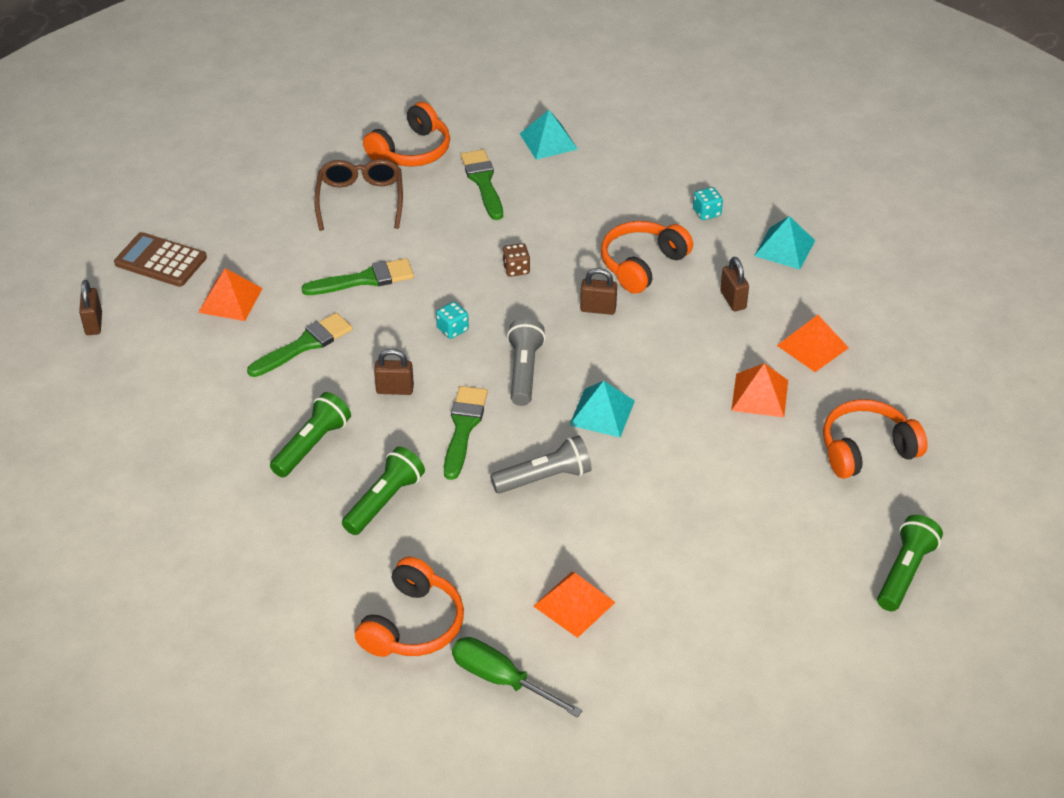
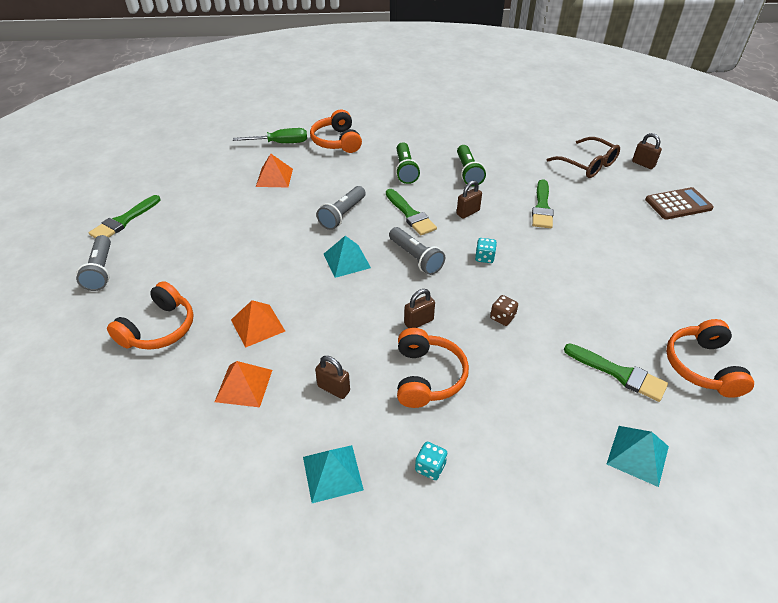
camera: 140 degrees right, 0 degrees up
orange pyramid [198,268,263,321] -> none
green brush [301,258,414,295] -> green brush moved to [89,195,161,238]
brown glasses [314,159,403,231] -> brown glasses moved to [546,137,620,178]
green flashlight [877,515,943,611] -> grey flashlight [76,235,111,291]

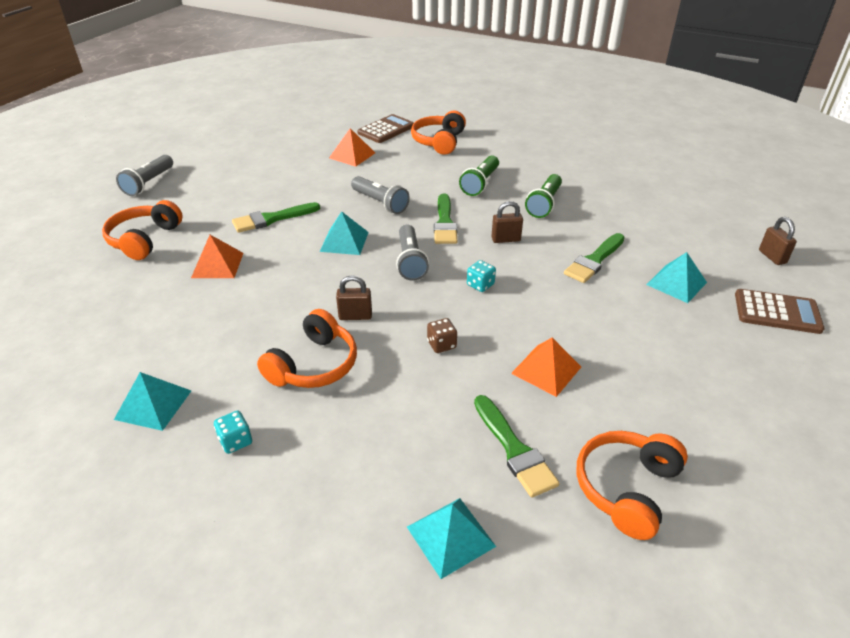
camera: 30 degrees right, 5 degrees down
green brush [89,195,161,238] -> green brush moved to [232,202,320,233]
orange headphones [107,281,194,350] -> orange headphones turned 135 degrees clockwise [102,200,183,260]
orange pyramid [215,361,272,407] -> orange pyramid moved to [511,338,581,397]
green screwdriver [233,128,307,143] -> brown calculator [357,114,414,143]
brown padlock [315,356,350,399] -> none
grey flashlight [316,186,366,230] -> grey flashlight turned 105 degrees counterclockwise [351,176,410,214]
brown glasses [546,137,620,178] -> none
none -> turquoise pyramid [646,252,707,303]

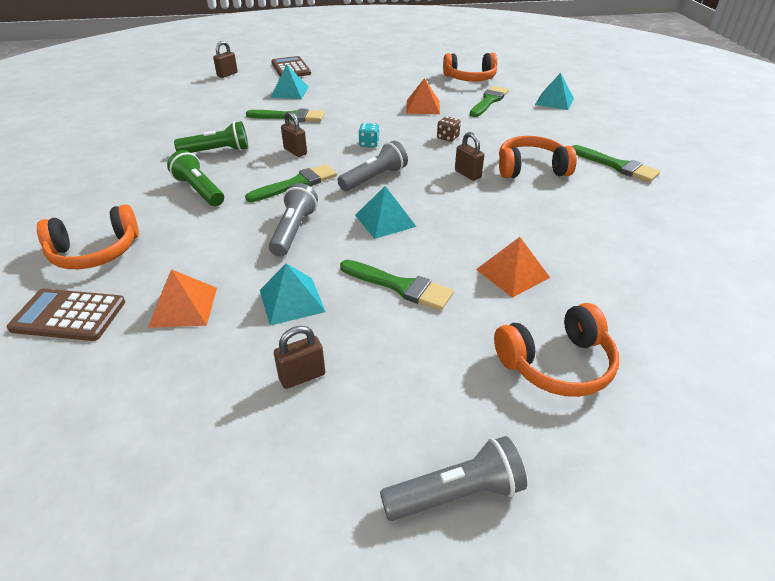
camera: 125 degrees left, 0 degrees up
turquoise pyramid [114,372,191,431] -> turquoise pyramid moved to [260,263,326,326]
turquoise dice [214,411,252,454] -> green brush [572,145,660,182]
green flashlight [459,155,499,196] -> green flashlight turned 120 degrees counterclockwise [167,150,224,206]
none -> brown padlock [274,326,325,389]

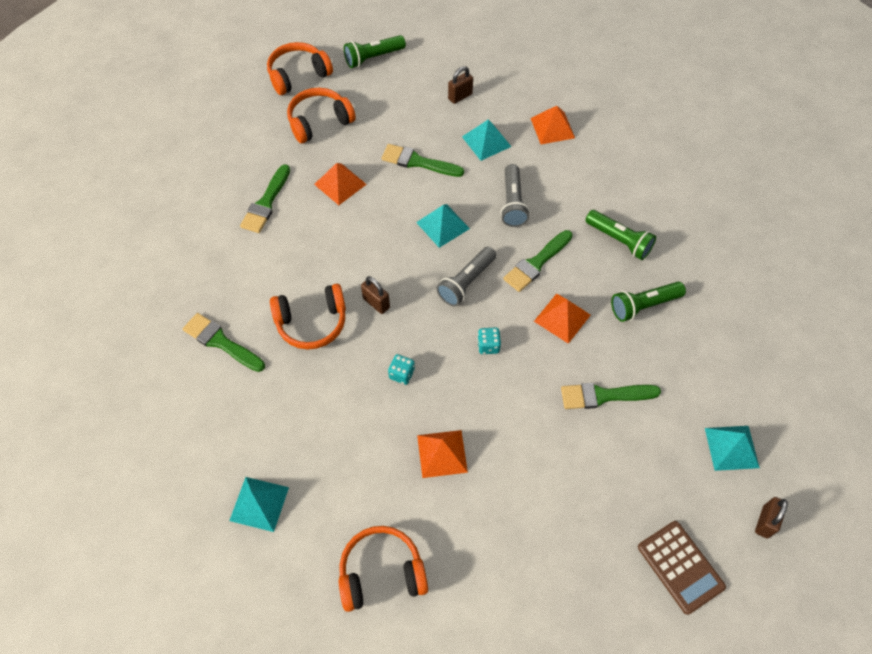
camera: 170 degrees right, 20 degrees up
brown calculator [7,289,125,341] -> none
orange headphones [37,204,139,269] -> orange headphones moved to [267,42,333,95]
turquoise pyramid [270,65,309,99] -> turquoise pyramid moved to [705,426,760,471]
brown padlock [281,111,307,157] -> orange pyramid [534,293,591,344]
grey flashlight [380,436,527,521] -> green flashlight [344,35,406,68]
brown dice [437,116,461,142] -> turquoise dice [388,354,415,385]
green brush [470,86,509,117] -> green brush moved to [240,164,290,233]

